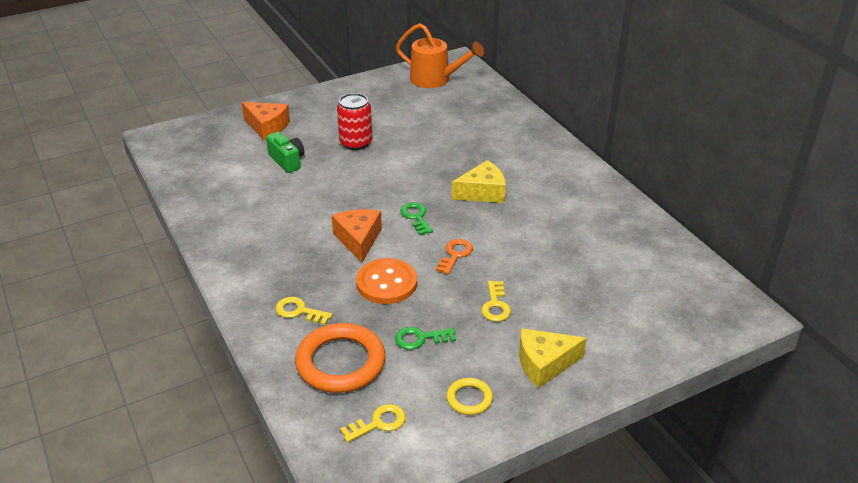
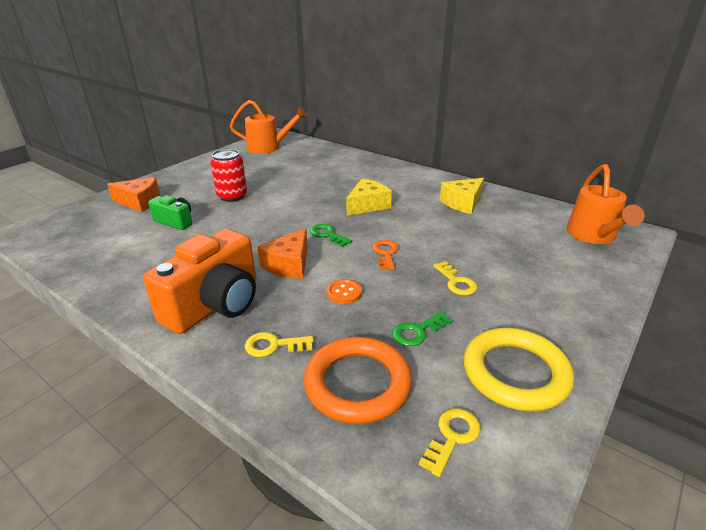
camera: 25 degrees left, 5 degrees down
orange cheese [332,209,382,262] -> orange cheese turned 120 degrees counterclockwise [257,228,308,279]
orange button [356,258,417,304] -> orange button [326,279,362,304], size x0.56
yellow ring [447,378,493,415] -> yellow ring [464,328,574,411], size x2.01
yellow cheese [519,328,587,388] -> yellow cheese moved to [440,178,484,214]
none -> orange camera [143,229,256,334]
none -> orange watering can [567,164,644,244]

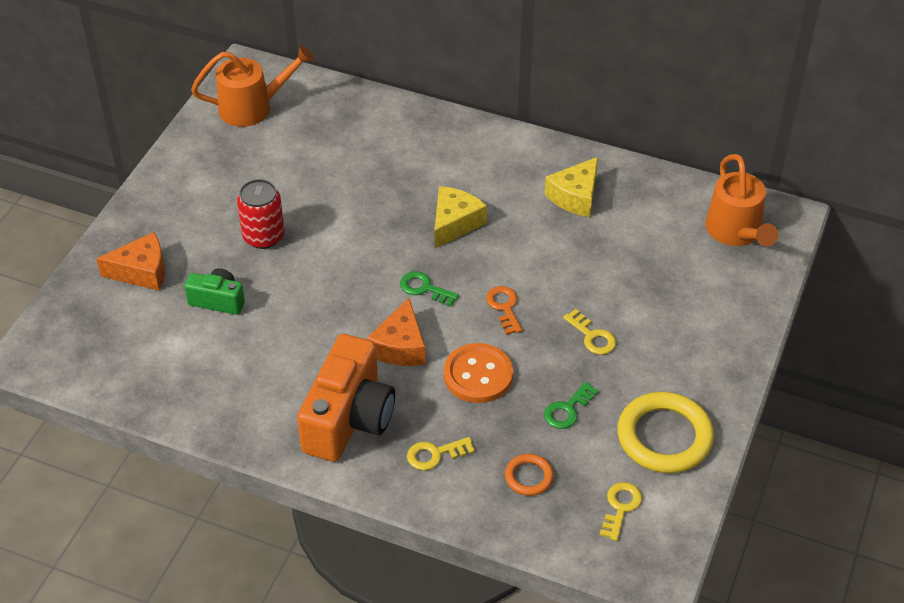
camera: 15 degrees left, 15 degrees up
orange ring [304,337,412,424] -> orange ring [505,454,554,496], size x0.50
orange button [326,279,362,304] -> orange button [444,343,513,403], size x1.78

